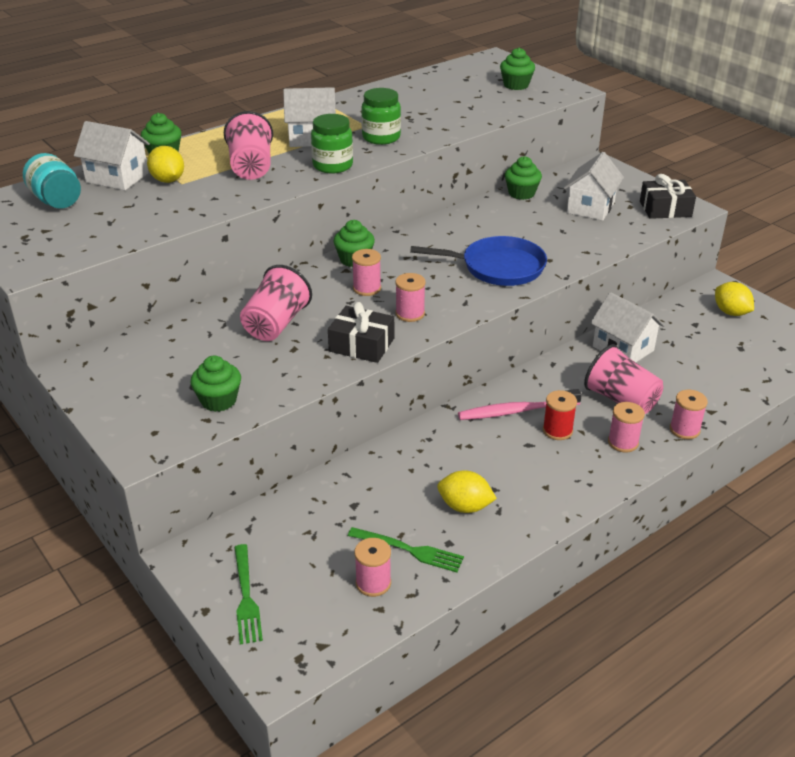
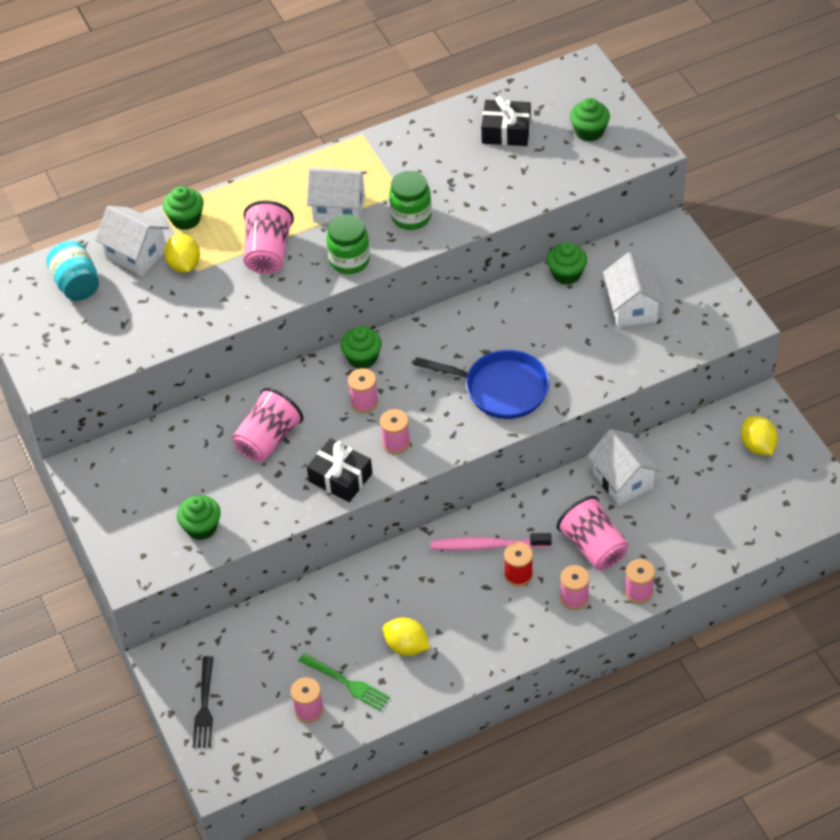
camera: 15 degrees right, 15 degrees up
green fork [234,544,263,644] -> black fork [193,656,214,748]
white house [564,152,624,221] -> white house turned 45 degrees counterclockwise [603,252,665,327]
black gift [640,174,696,219] -> black gift moved to [481,96,531,146]

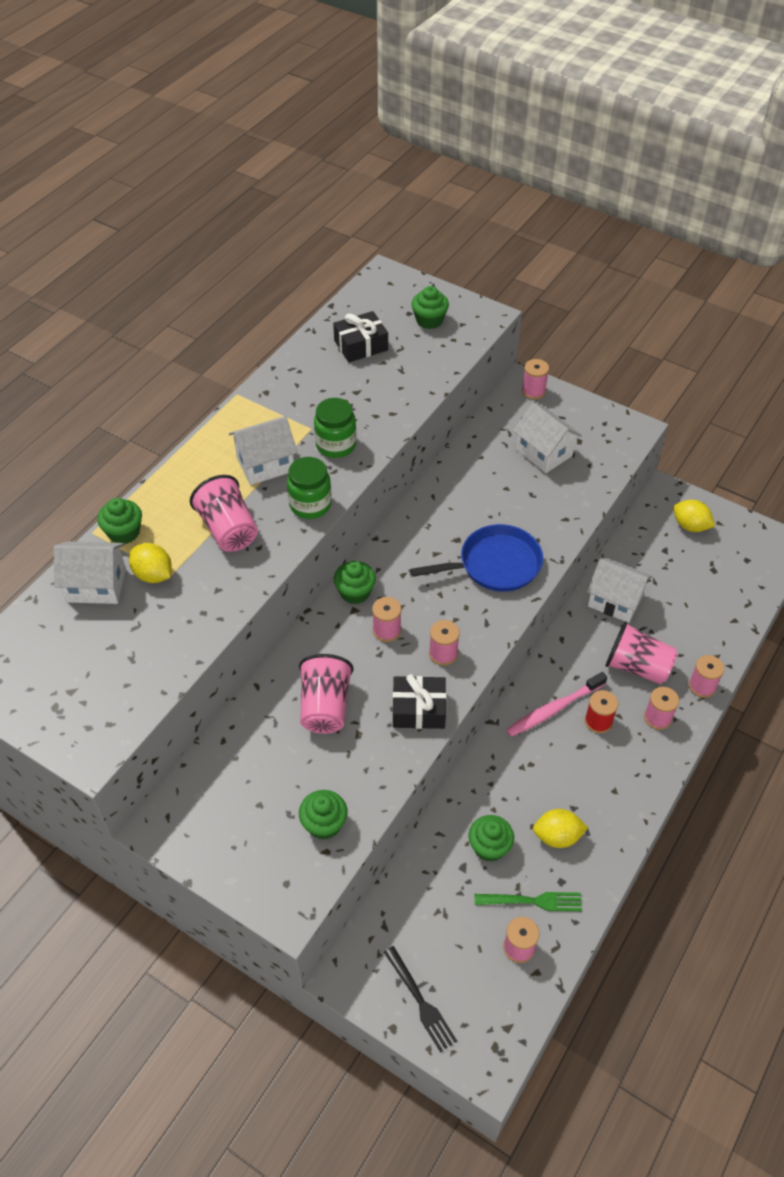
camera: 35 degrees left, 0 degrees up
turquoise jar [47,241,99,301] -> none
green cupcake [547,242,587,285] -> green cupcake moved to [468,815,514,861]
none -> pink spool [522,359,549,399]

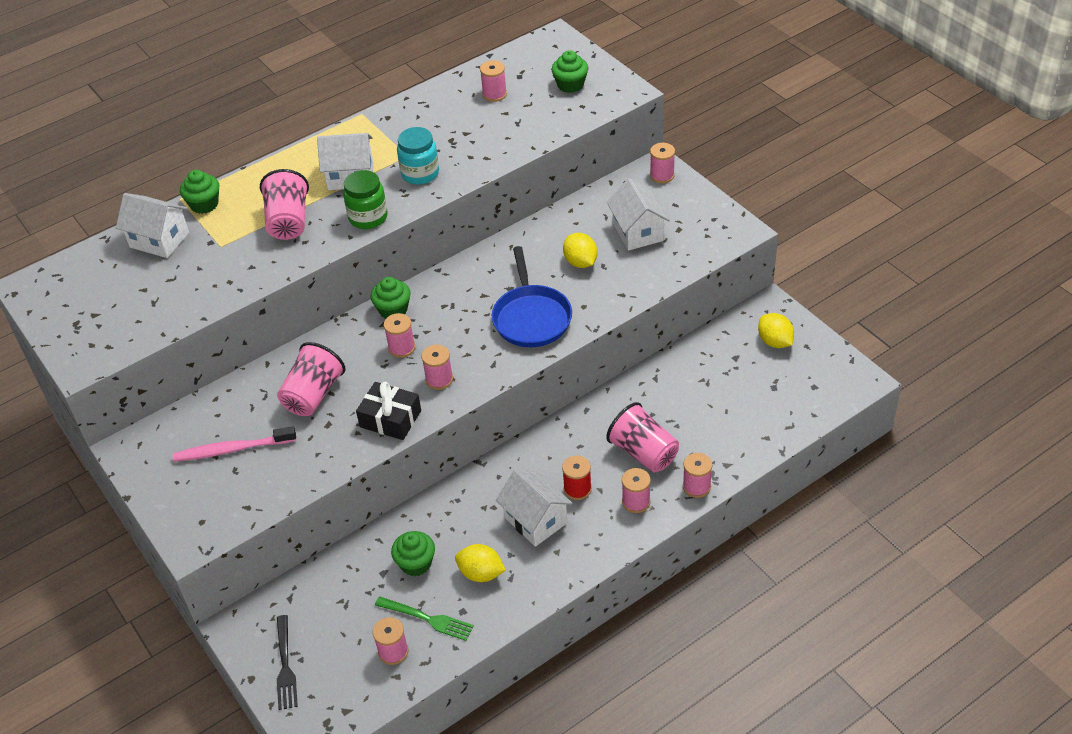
camera: 25 degrees right, 5 degrees down
yellow lemon [129,543,172,583] -> yellow lemon moved to [563,233,597,268]
green cupcake [299,790,347,840] -> none
green jar [314,398,357,458] -> turquoise jar [397,127,439,185]
black gift [333,311,388,362] -> pink spool [480,60,507,102]
blue pan [410,524,543,592] -> blue pan turned 75 degrees clockwise [492,246,572,347]
pink toothbrush [506,672,607,737] -> pink toothbrush moved to [173,426,296,462]
white house [587,557,652,623] -> white house moved to [496,469,573,547]

